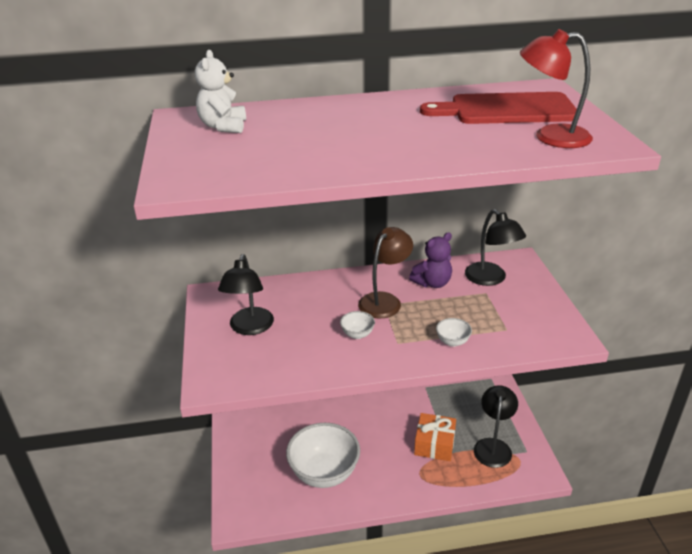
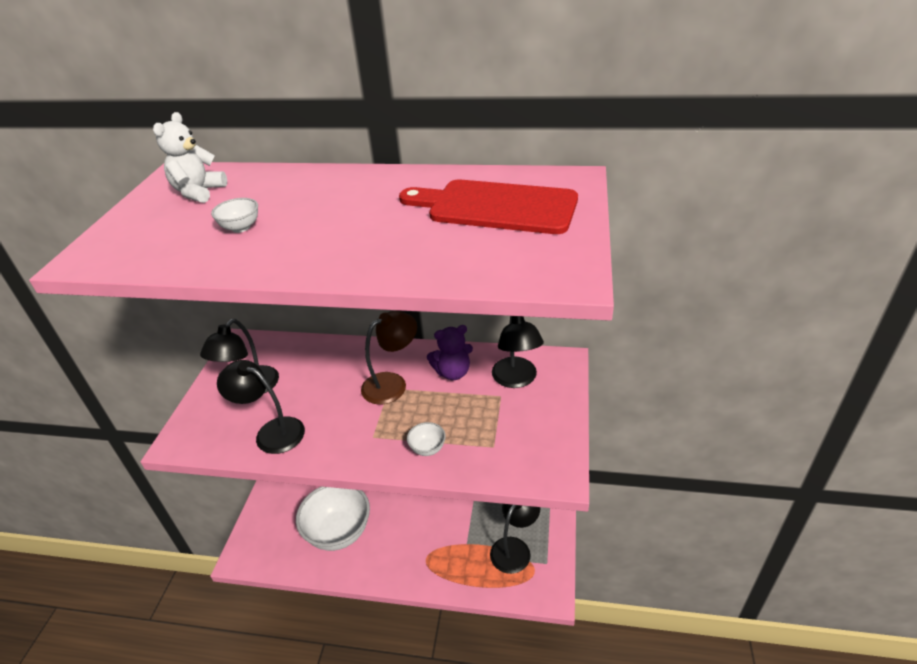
camera: 20 degrees right, 5 degrees up
white bowl [340,311,375,339] -> white bowl moved to [211,198,258,233]
orange gift [414,413,456,461] -> none
red lamp [520,29,593,148] -> none
none -> black lamp [217,360,305,454]

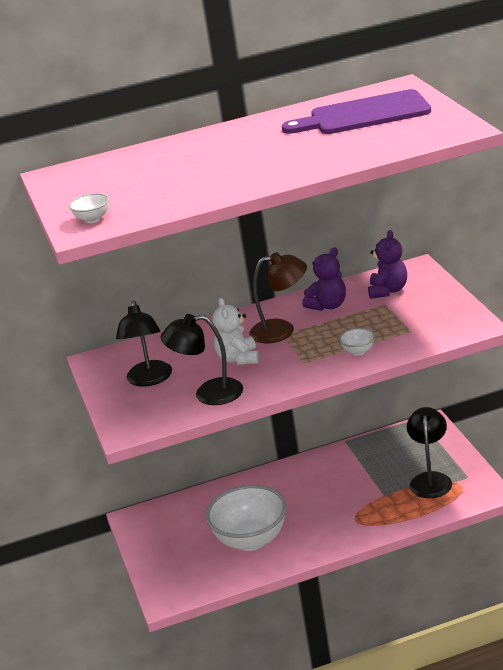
camera: 25 degrees left, 10 degrees down
white teddy bear [153,112,227,203] -> white teddy bear moved to [213,298,259,365]
white bowl [211,198,258,233] -> white bowl moved to [69,193,109,223]
brown lamp [361,311,417,405] -> brown lamp turned 60 degrees clockwise [249,252,307,344]
red cutting board [399,179,578,234] -> purple cutting board [282,89,431,134]
black lamp [492,316,544,388] -> purple teddy bear [368,230,407,299]

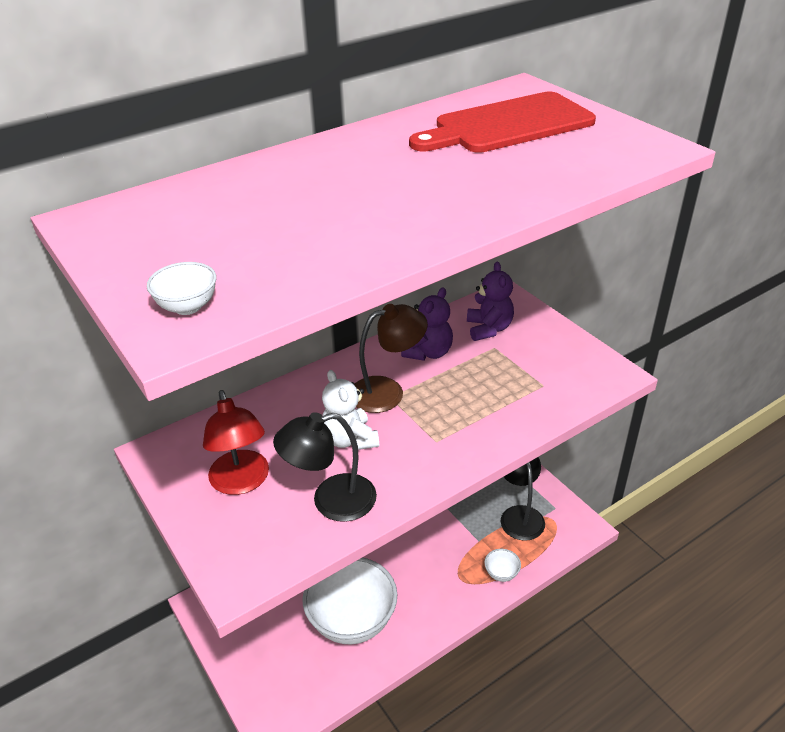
camera: 20 degrees left, 10 degrees up
black lamp [116,301,172,387] -> red lamp [203,390,269,495]
purple cutting board [282,89,431,134] -> red cutting board [409,92,596,153]
white bowl [339,328,375,356] -> white bowl moved to [484,549,521,582]

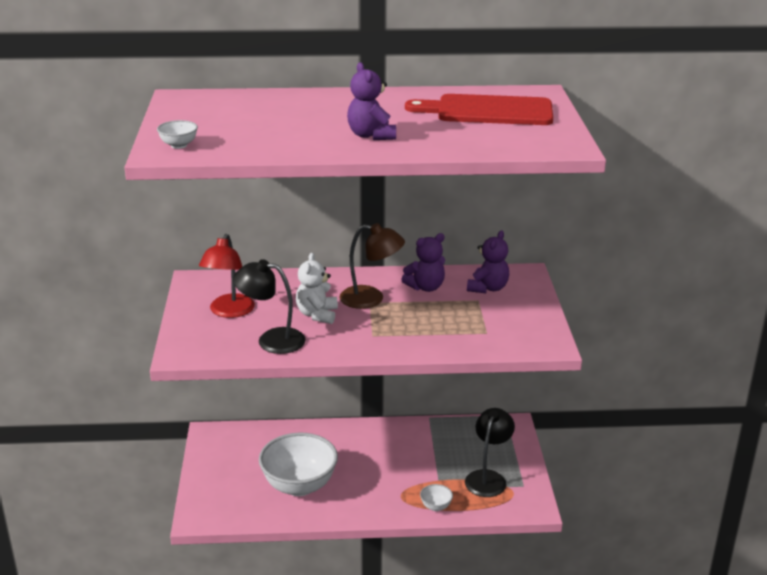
camera: 30 degrees right, 10 degrees down
none -> purple teddy bear [347,62,396,140]

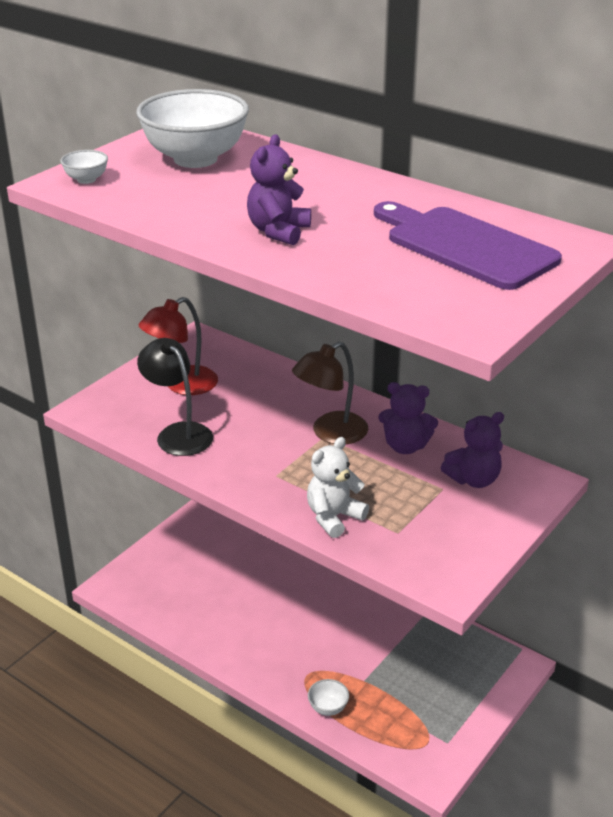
camera: 40 degrees right, 5 degrees up
white bowl [259,433,338,496] -> white bowl moved to [136,89,249,168]
white teddy bear [296,253,338,324] -> white teddy bear moved to [307,437,369,538]
brown lamp [339,223,405,309] -> brown lamp turned 90 degrees clockwise [292,342,368,445]
red cutting board [405,94,553,125] -> purple cutting board [374,201,562,290]
black lamp [465,408,515,497] -> none

